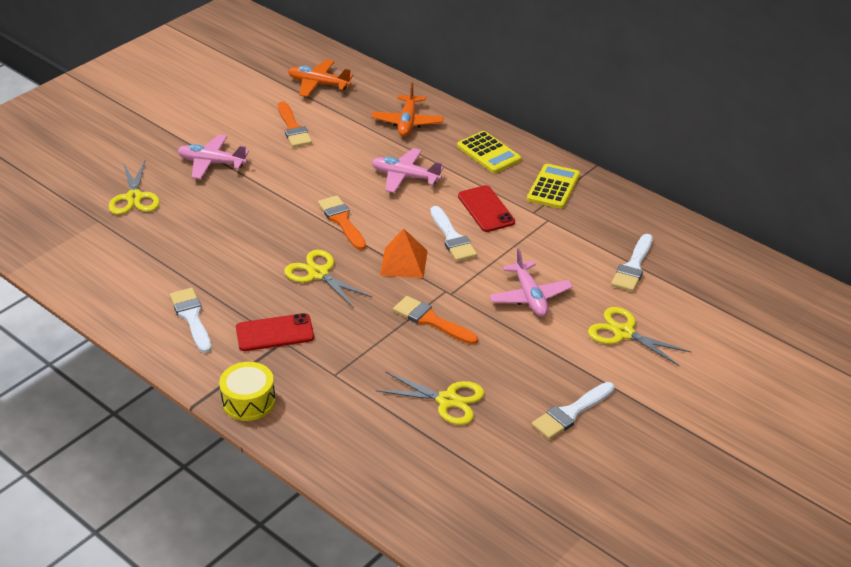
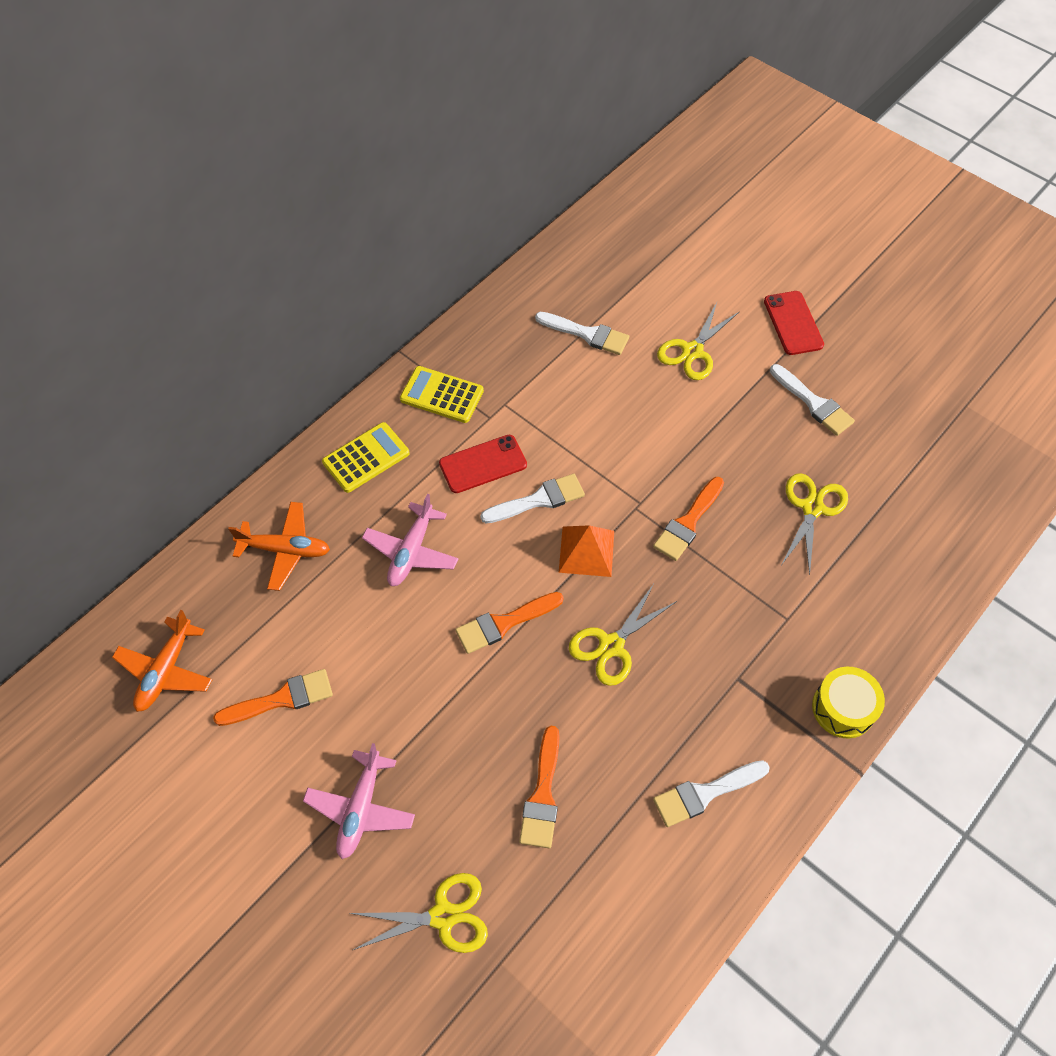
camera: 90 degrees left, 20 degrees up
red phone [236,313,314,351] -> red phone moved to [764,291,824,355]
pink plane [489,248,573,317] -> none
none -> orange brush [519,726,560,848]

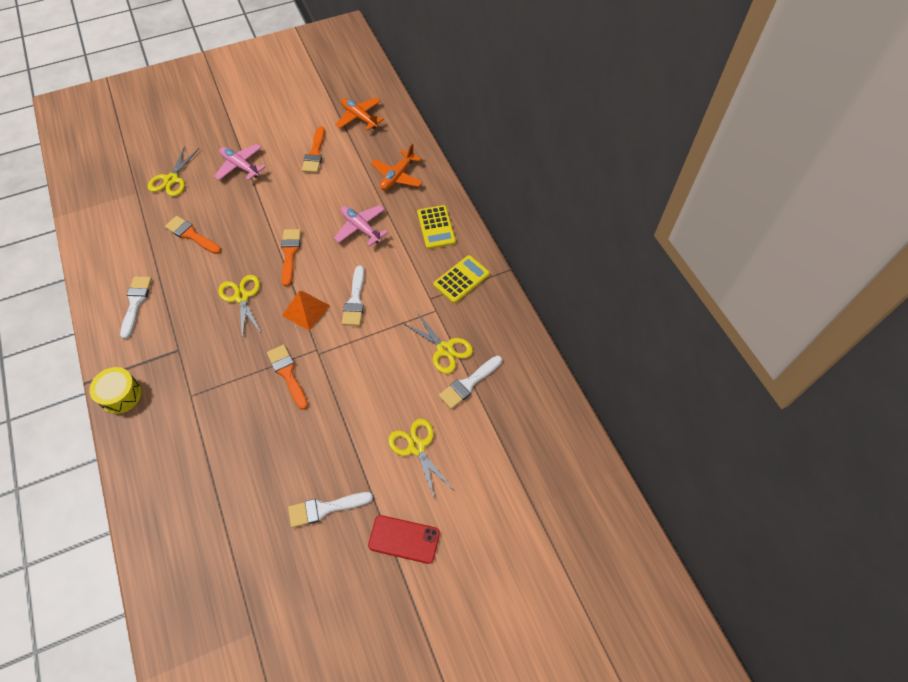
camera: 115 degrees right, 0 degrees up
red phone [439,435,527,493] -> none
yellow scissors [782,473,848,576] -> yellow scissors moved to [403,312,473,374]

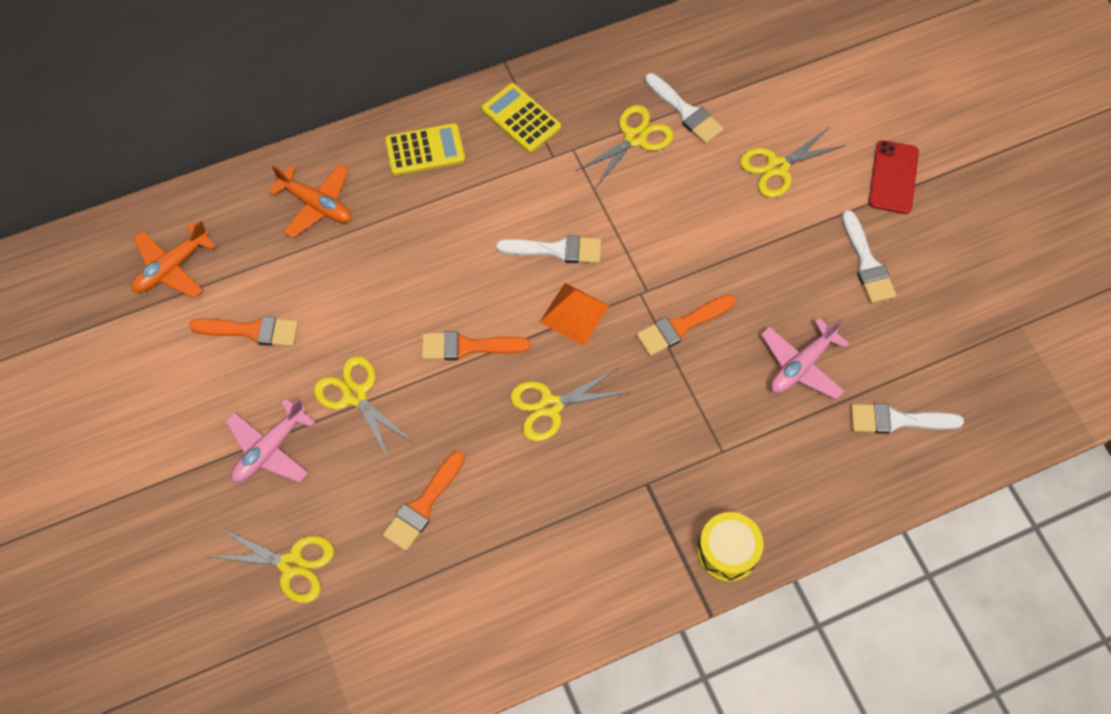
camera: 90 degrees left, 5 degrees up
white brush [120,277,152,339] -> white brush moved to [851,403,964,434]
pink plane [334,205,388,247] -> pink plane moved to [761,318,849,400]
none -> yellow scissors [314,356,412,459]

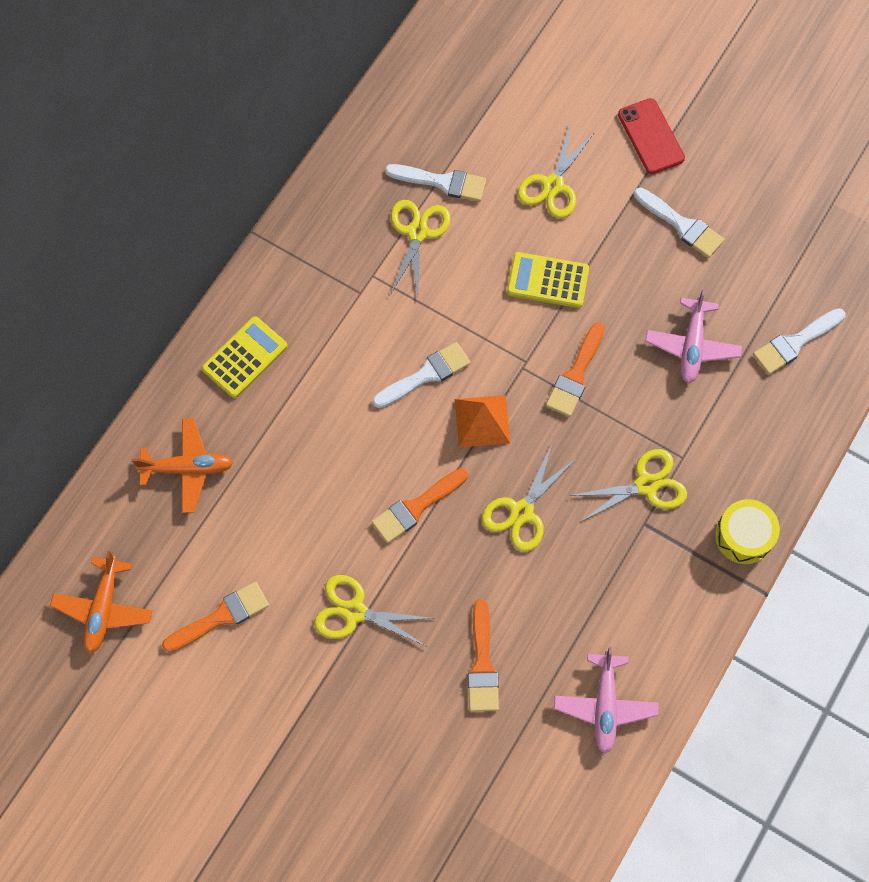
camera: 35 degrees left, 5 degrees up
yellow scissors [211,527,334,603] -> yellow scissors moved to [569,449,687,522]
pink plane [225,398,315,483] -> pink plane moved to [554,647,659,754]
yellow calculator [481,83,561,153] -> yellow calculator moved to [507,252,589,308]

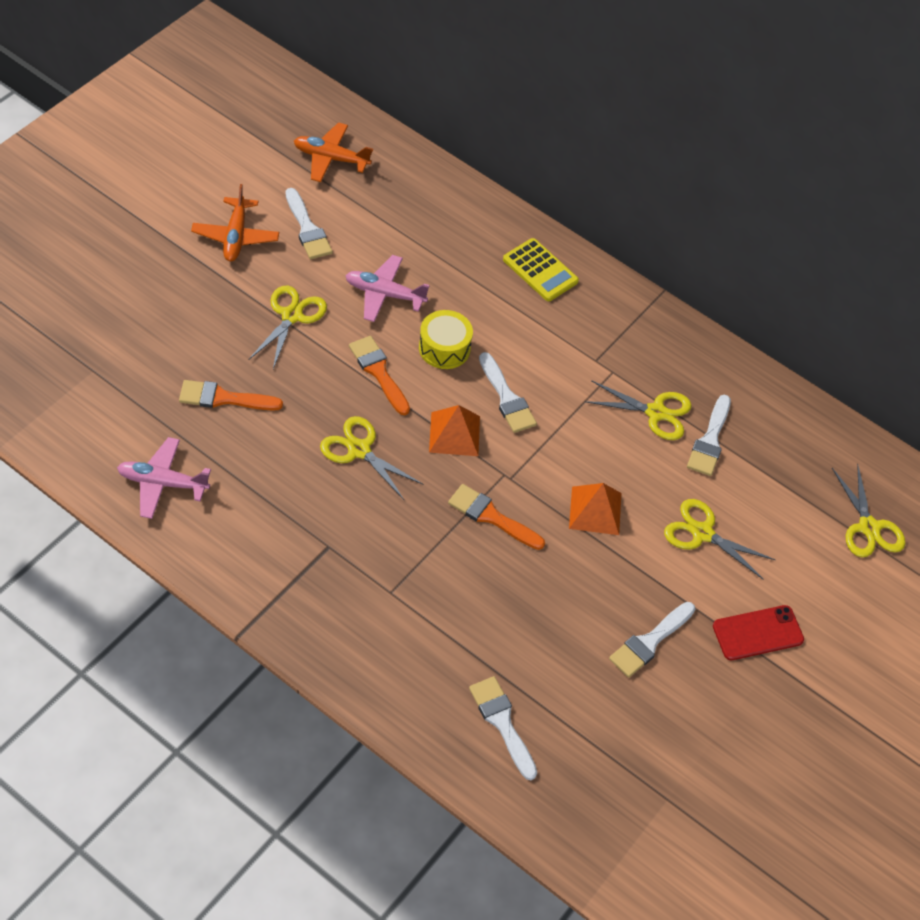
camera: 90 degrees right, 15 degrees down
orange plane [132,418,233,513] -> orange plane moved to [191,184,279,262]
orange brush [162,582,269,652] -> white brush [286,188,333,259]
yellow calculator [507,252,589,308] -> orange pyramid [569,483,622,535]
yellow scissors [569,449,687,522] -> yellow scissors moved to [832,463,905,557]
pink plane [645,289,742,383] -> pink plane moved to [345,255,430,322]
yellow drum [715,499,780,564] -> yellow drum moved to [419,310,473,369]

